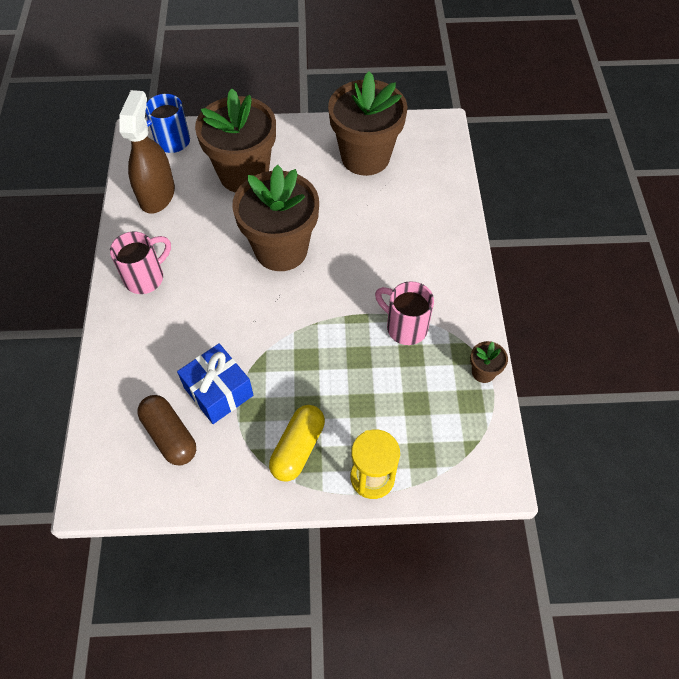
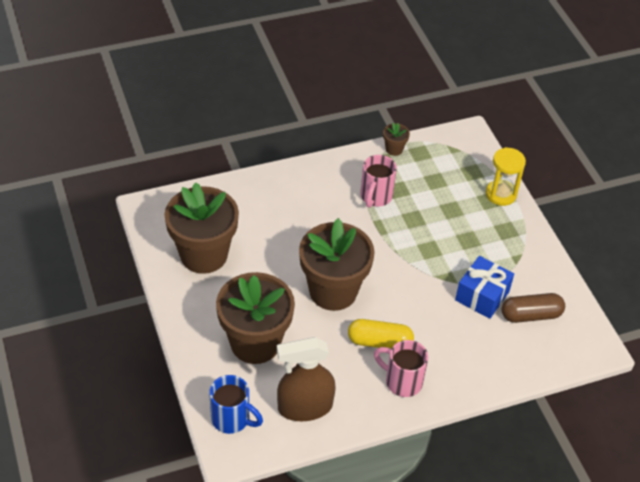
camera: 110 degrees left, 10 degrees down
brown capsule [137,395,196,466] -> brown capsule turned 45 degrees clockwise [502,293,565,323]
yellow capsule [269,405,325,482] -> yellow capsule moved to [348,319,414,349]

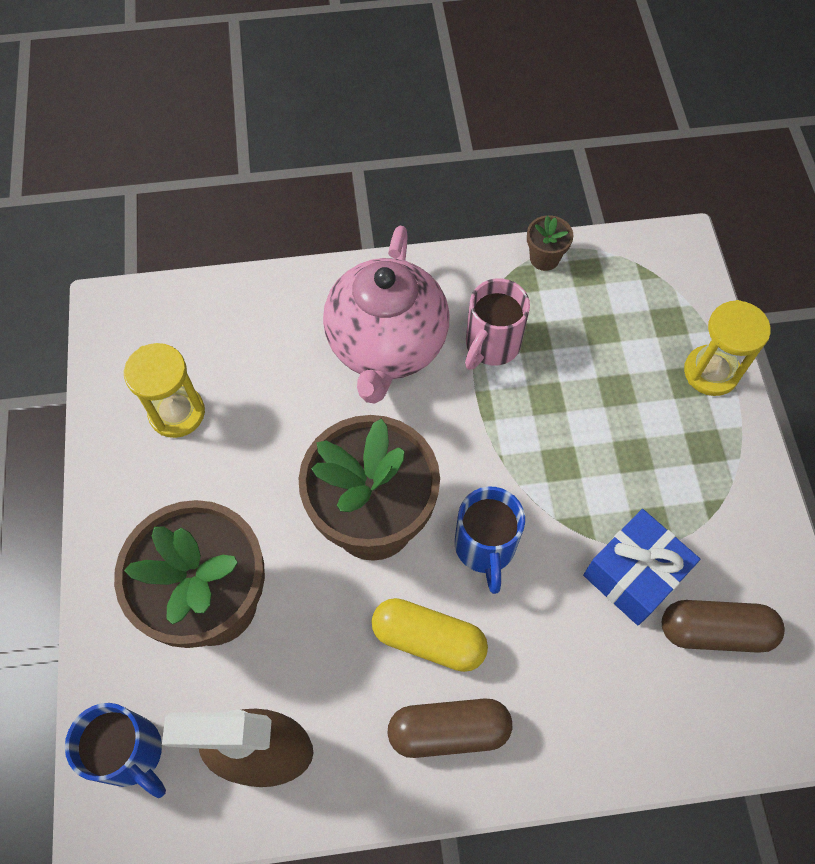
camera: 15 degrees right, 15 degrees up
brown flower pot [165,182,239,274] -> yellow hourglass [124,343,205,438]
pink mug [374,340,428,397] -> brown capsule [388,698,512,758]
none -> pink teapot [323,226,449,403]
none -> blue mug [455,487,525,594]

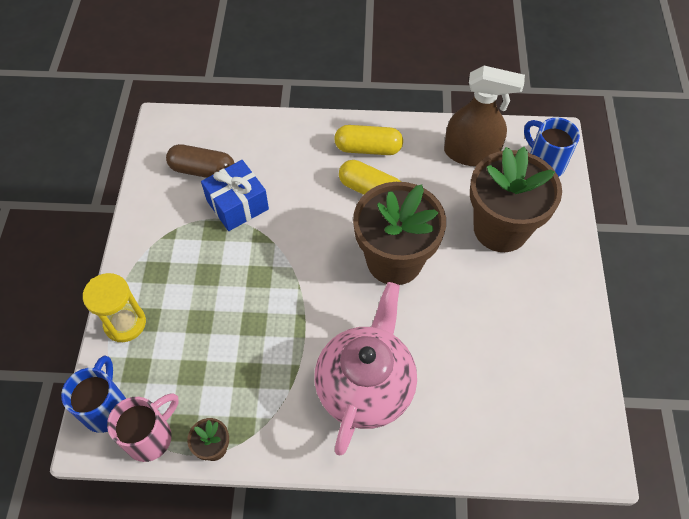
camera: 170 degrees left, 5 degrees down
yellow hourglass [124,343,205,438] -> none
brown capsule [388,698,512,758] -> yellow capsule [334,125,403,155]
blue mug [455,487,525,594] -> blue mug moved to [61,356,126,433]
pink mug [465,279,530,370] -> pink mug moved to [107,393,179,462]

